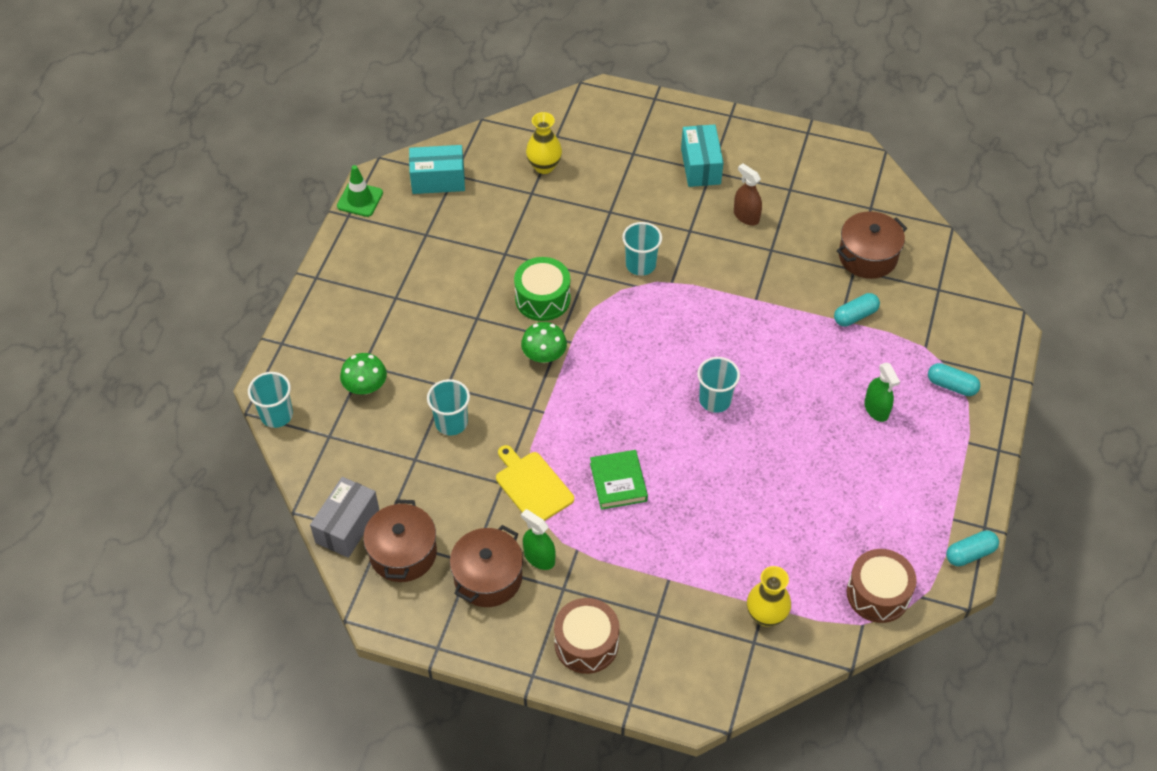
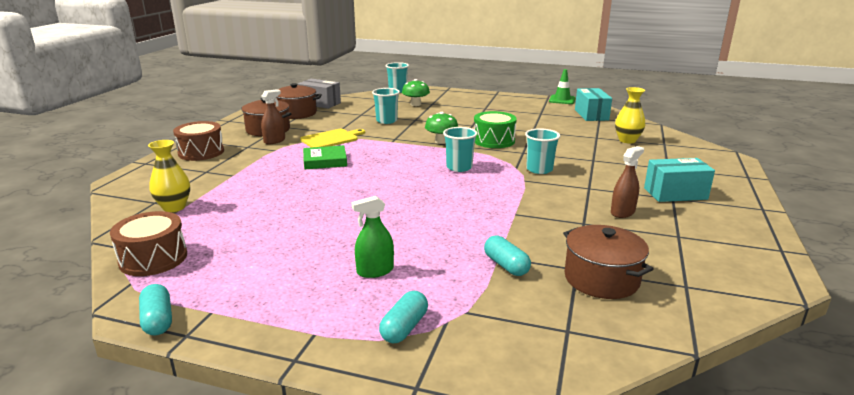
camera: 90 degrees right, 30 degrees down
green spray bottle [521,509,556,570] -> brown spray bottle [261,89,285,144]
turquoise cup [697,357,740,413] -> turquoise cup moved to [443,127,478,172]

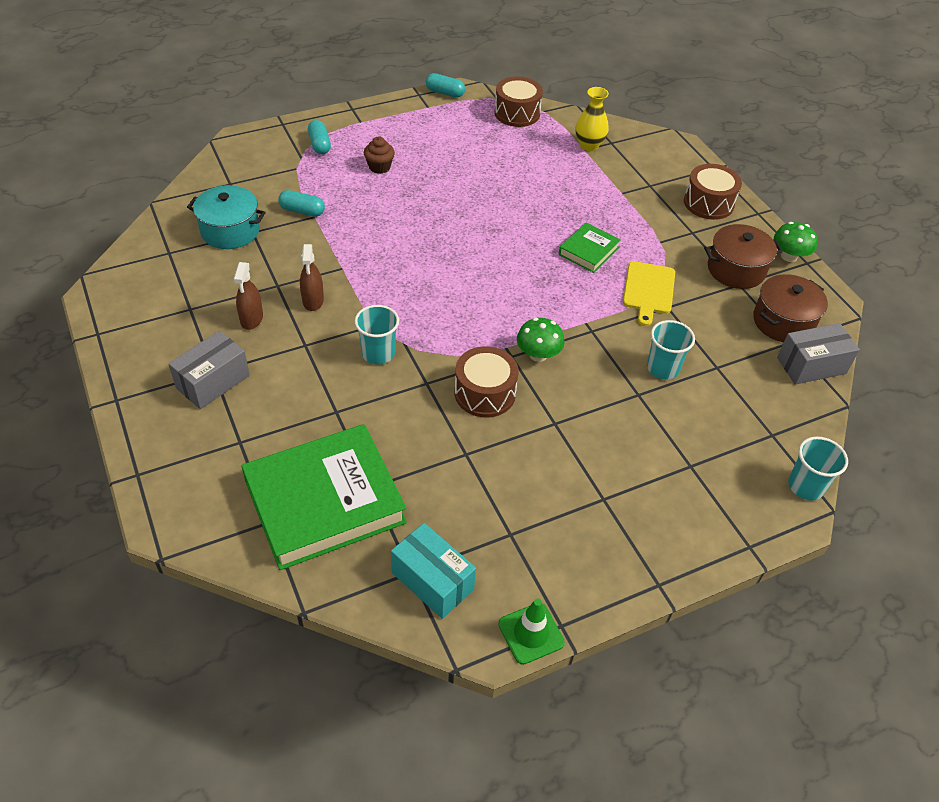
camera: 135 degrees right, 25 degrees up
brown spray bottle [261,89,285,144] -> brown spray bottle moved to [300,244,324,311]
green spray bottle [351,196,394,278] -> brown cupcake [364,136,395,174]
green mushroom [402,79,430,106] -> green mushroom moved to [774,222,817,262]
turquoise cup [443,127,478,172] -> none
green drum [474,111,517,148] -> brown drum [454,346,519,417]
brown pot [563,225,653,299] -> turquoise pot [187,185,266,249]
yellow vase [615,87,645,144] -> green book [241,424,407,570]
turquoise box [644,158,715,202] -> grey box [168,331,250,409]

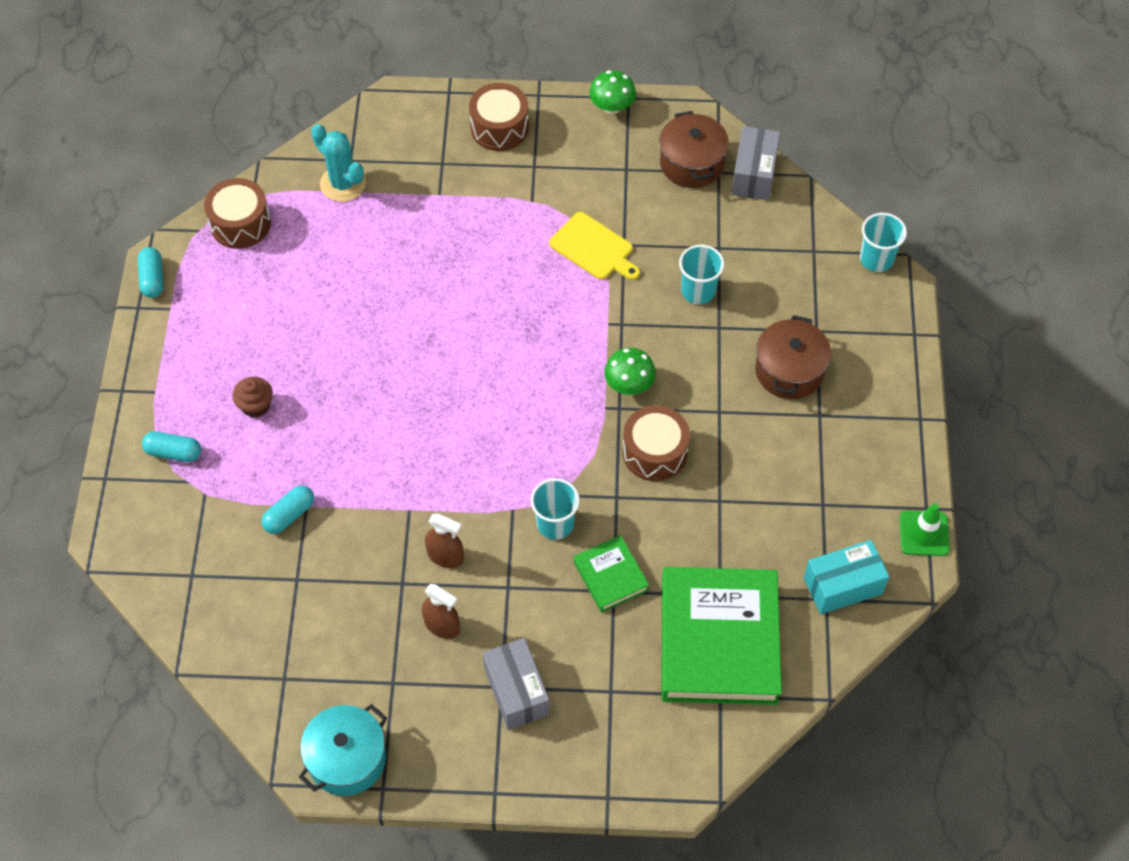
camera: 60 degrees left, 10 degrees up
turquoise pot [187,185,266,249] -> turquoise pot moved to [299,704,387,796]
turquoise capsule [426,73,465,98] -> turquoise capsule turned 60 degrees counterclockwise [138,247,163,298]
green book [559,223,621,273] -> green book moved to [574,535,649,612]
yellow vase [576,87,609,151] -> turquoise cactus [311,124,366,202]
brown pot [704,224,783,289] -> brown pot moved to [755,315,831,399]

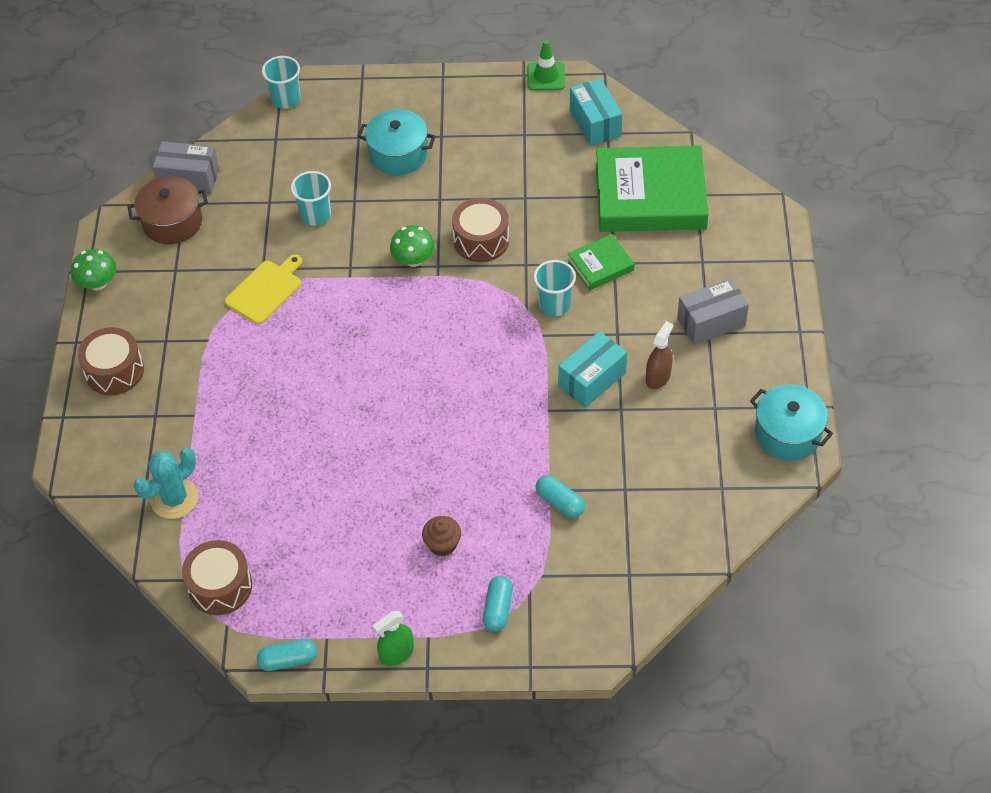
camera: 90 degrees left, 5 degrees down
brown spray bottle [425,513,464,568] -> turquoise box [558,331,627,408]
brown pot [755,315,831,399] -> turquoise pot [357,109,436,176]
none -> green spray bottle [373,611,414,666]

